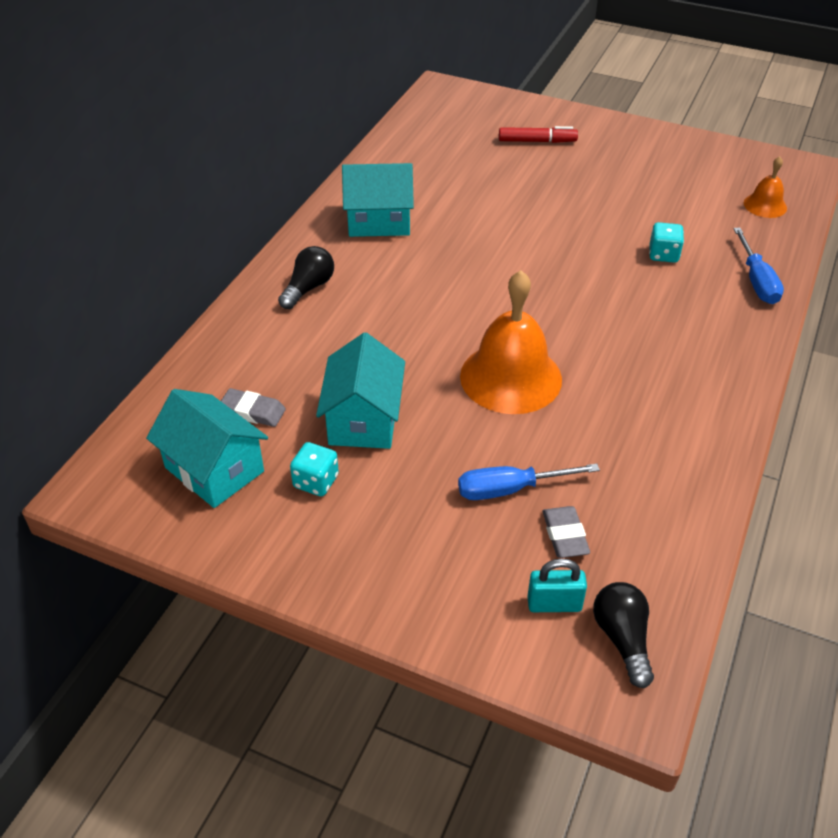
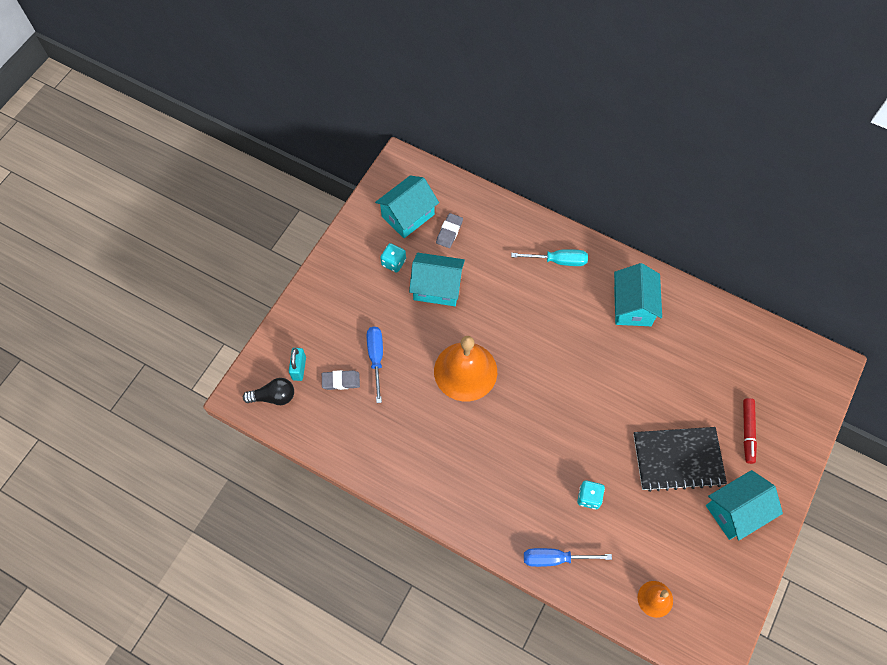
camera: 95 degrees right, 20 degrees up
black light bulb [278,246,334,309] -> turquoise screwdriver [511,249,588,266]
none -> black notebook [633,427,727,492]
none -> turquoise house [706,470,783,540]

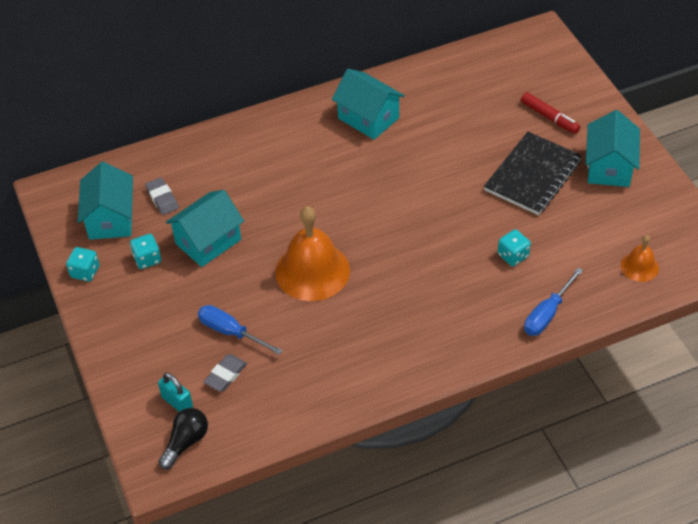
camera: 50 degrees left, 15 degrees down
turquoise screwdriver [511,249,588,266] -> none
none -> turquoise dice [66,247,99,282]

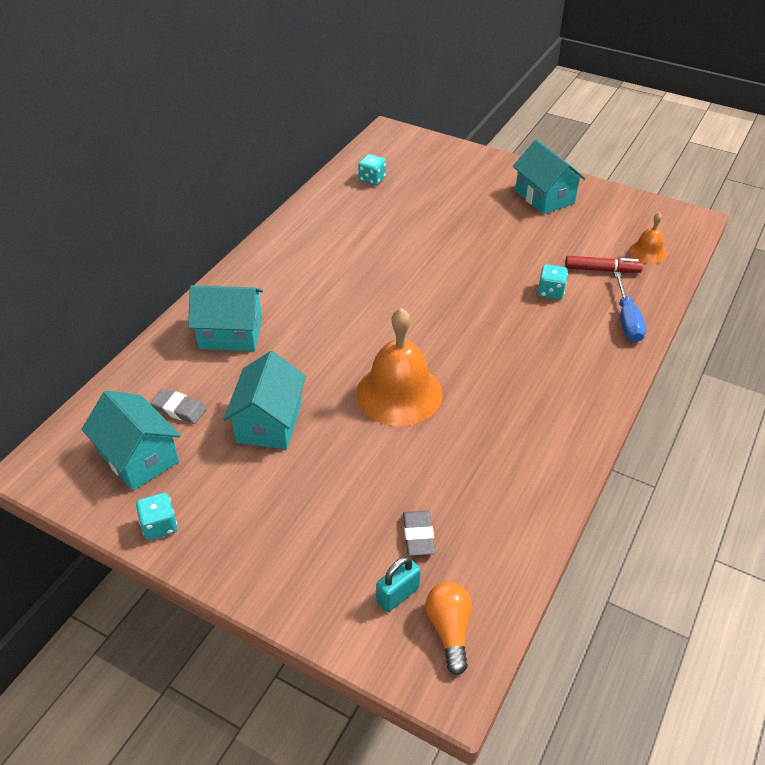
camera: 40 degrees left, 5 degrees down
turquoise dice [130,234,161,269] -> turquoise dice moved to [358,154,386,185]
turquoise padlock [158,372,193,412] -> turquoise padlock turned 45 degrees counterclockwise [376,556,421,612]
black light bulb [158,408,208,469] -> orange light bulb [426,582,472,675]
blue screwdriver [198,305,283,355] -> none
turquoise house [332,69,405,140] -> turquoise house moved to [188,285,263,351]
black notebook [484,132,582,215] -> none
red marker [521,92,580,134] -> red marker moved to [565,256,643,273]

